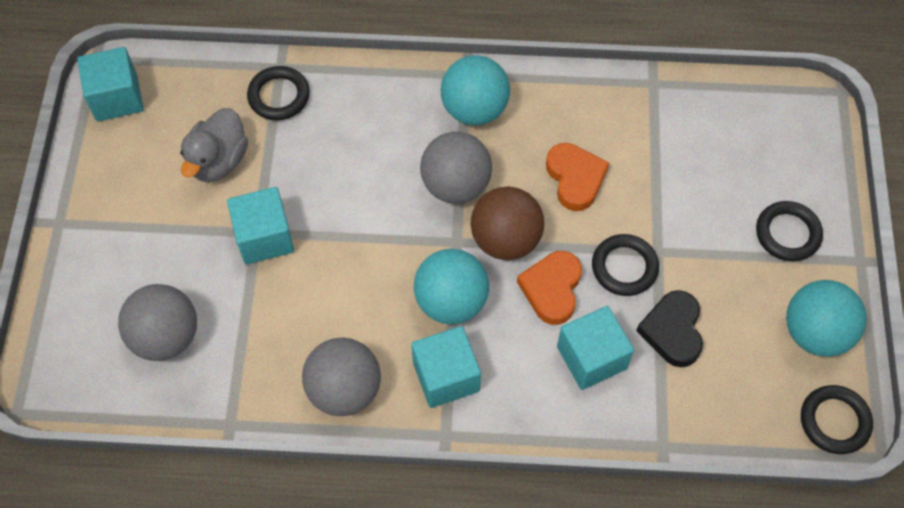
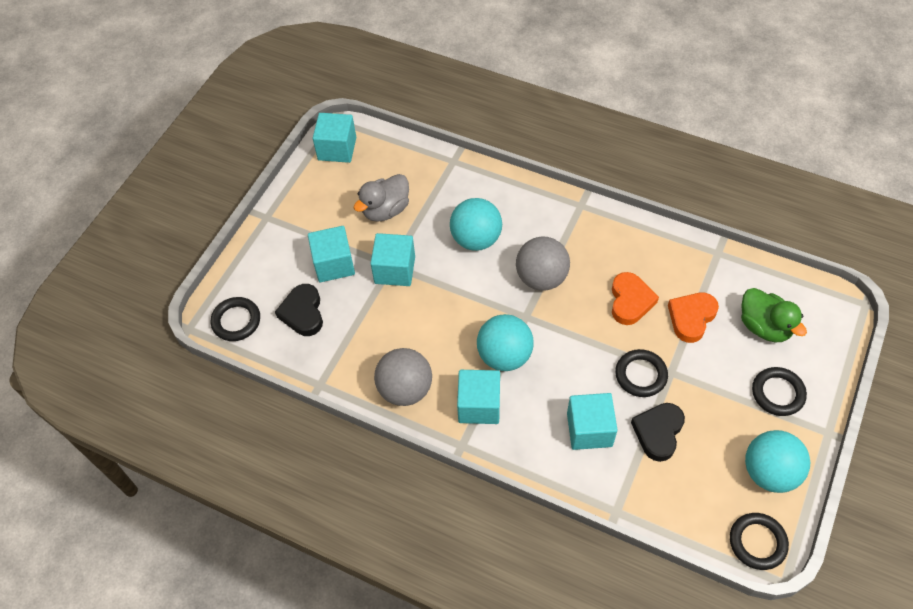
camera: 25 degrees right, 5 degrees down
grey ball [118,284,197,361] -> black heart [275,284,323,336]
black ring [247,66,310,120] -> black ring moved to [211,297,260,341]
turquoise ball [441,55,510,126] -> turquoise ball moved to [450,198,502,251]
brown ball [471,186,544,260] -> none
orange heart [517,251,582,325] -> orange heart moved to [668,293,719,343]
none -> turquoise cube [308,226,355,282]
none -> green duck [741,288,807,342]

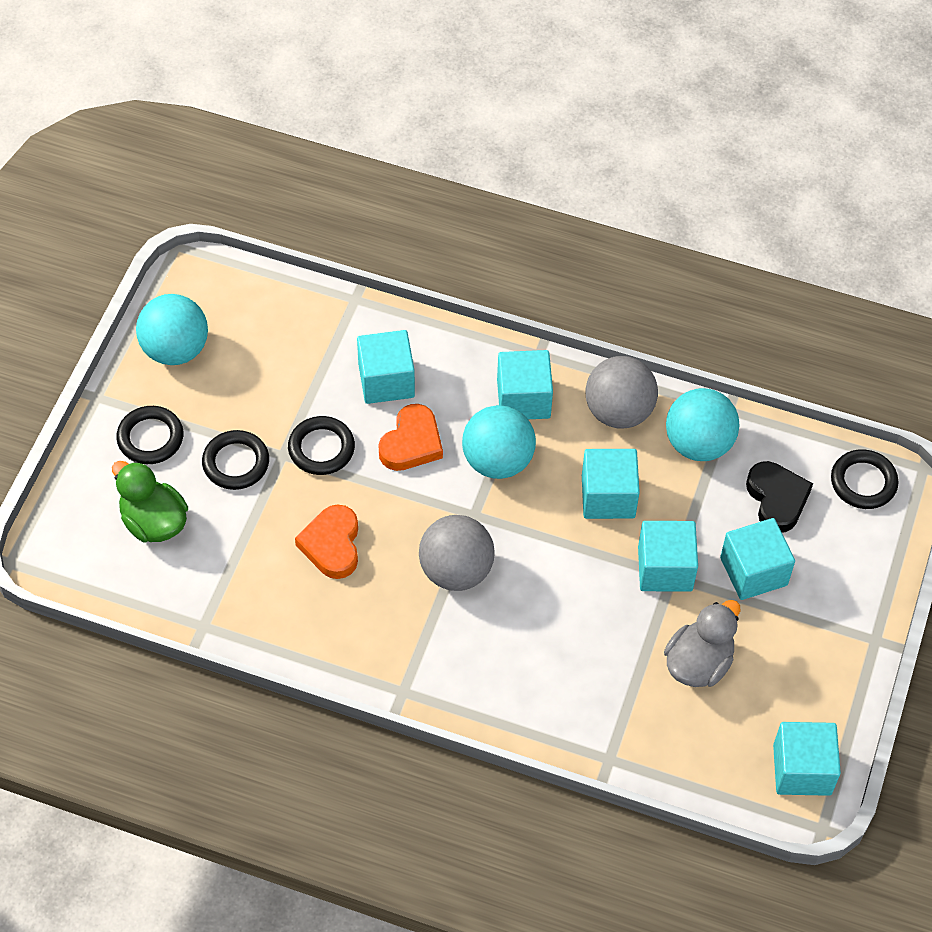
camera: 170 degrees right, 0 degrees up
turquoise ball [450,198,502,251] -> turquoise ball moved to [666,388,740,461]
black heart [631,403,685,462] -> none
orange heart [668,293,719,343] -> orange heart moved to [378,404,443,471]
black ring [730,513,789,570] -> black ring moved to [202,430,269,490]
none -> turquoise cube [582,449,640,519]

